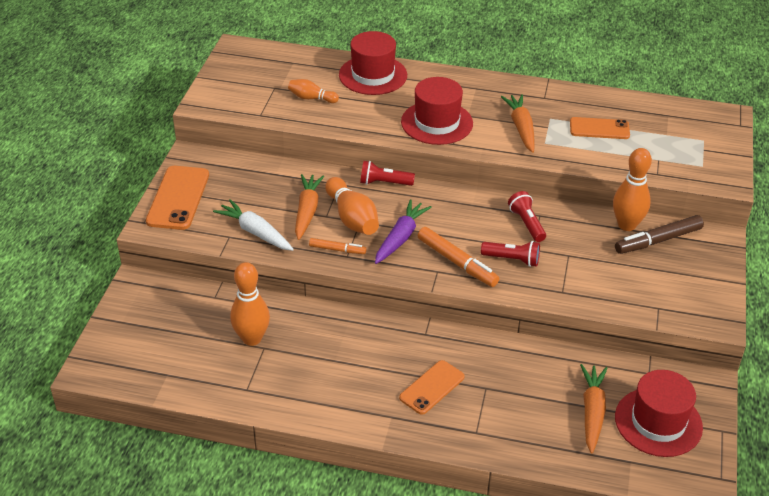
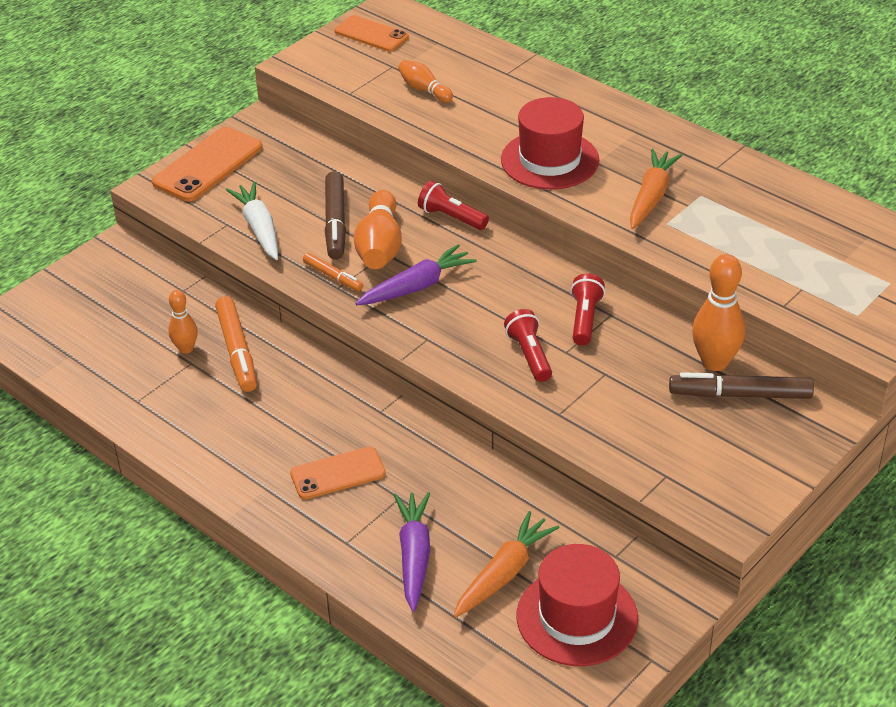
camera: 30 degrees right, 0 degrees up
orange bowling pin [230,262,270,346] -> orange bowling pin [168,290,198,354], size x0.59
orange carrot [295,174,324,240] -> brown marker [325,171,346,260]
red hat [339,31,407,95] -> none
orange marker [418,227,499,287] -> orange marker moved to [215,296,257,392]
red flashlight [481,241,540,267] -> red flashlight turned 150 degrees counterclockwise [504,309,552,382]
orange phone [570,117,630,139] -> orange phone moved to [335,15,409,52]
none -> purple carrot [394,492,430,612]

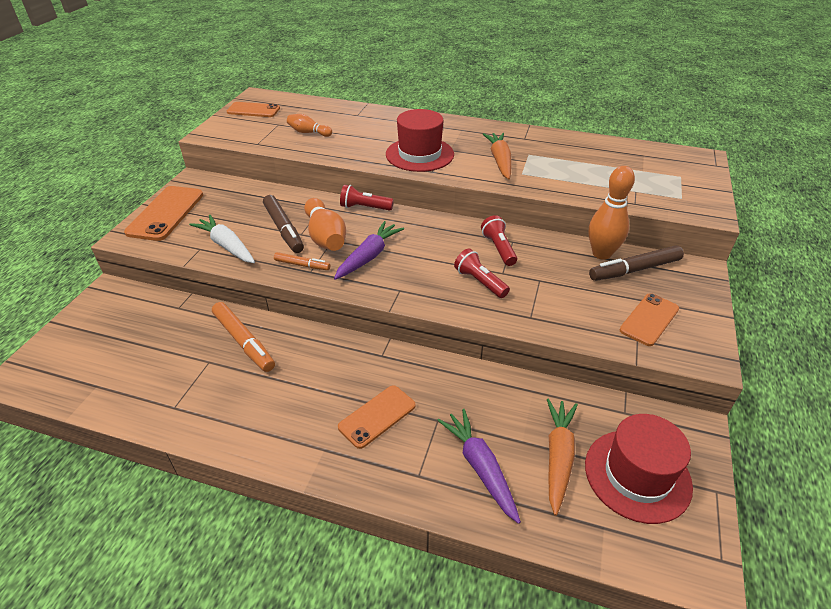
camera: 25 degrees left, 0 degrees up
orange bowling pin [168,290,198,354] -> none
none -> orange phone [620,293,679,346]

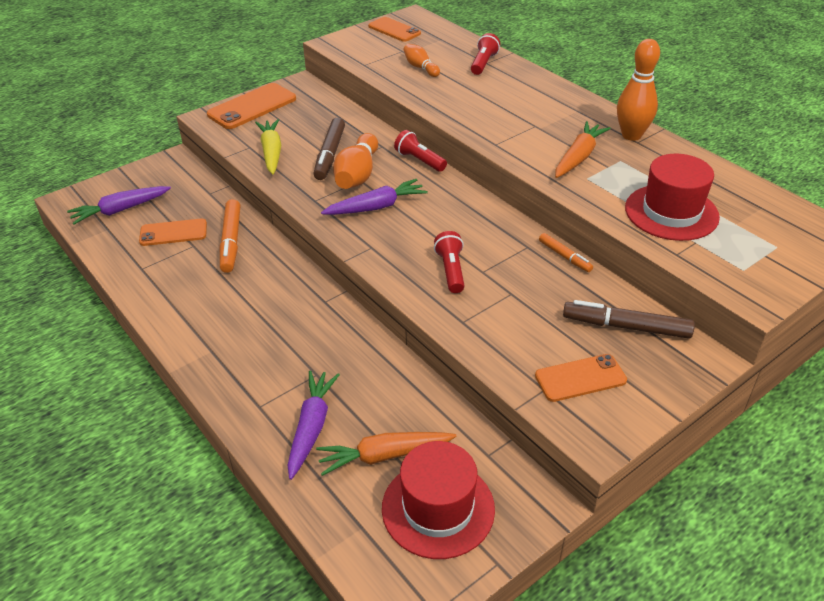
camera: 35 degrees right, 0 degrees up
white carrot [189,215,255,263] -> yellow carrot [255,119,281,175]
orange marker [274,252,330,270] -> orange marker moved to [539,233,593,272]
orange phone [338,385,416,449] -> orange phone moved to [139,218,207,246]
red hat [386,109,454,172] -> red hat moved to [625,154,720,241]
red flashlight [481,215,517,266] -> red flashlight moved to [471,33,500,75]
orange carrot [547,398,578,516] -> orange carrot turned 150 degrees counterclockwise [316,432,457,476]
orange bowling pin [589,166,635,260] -> orange bowling pin moved to [617,39,660,141]
none -> purple carrot [67,186,171,225]

